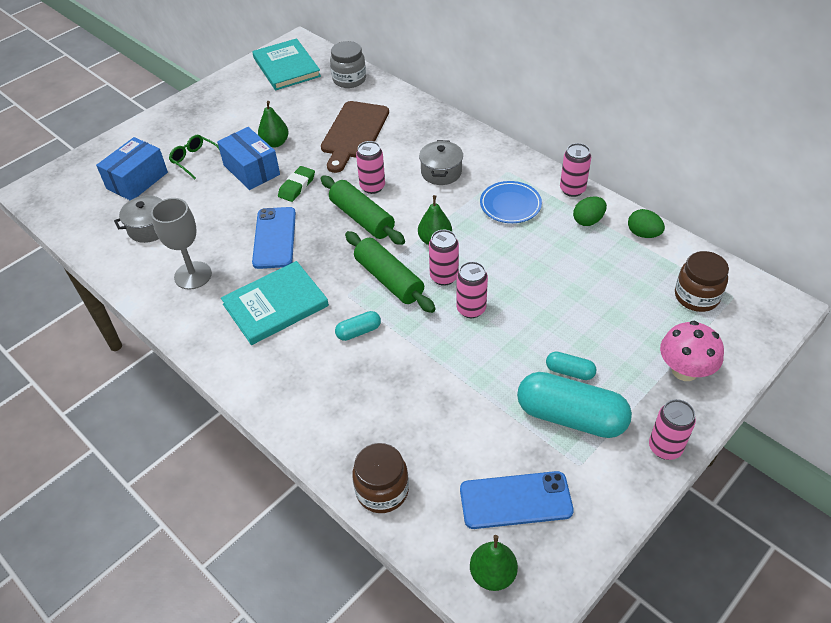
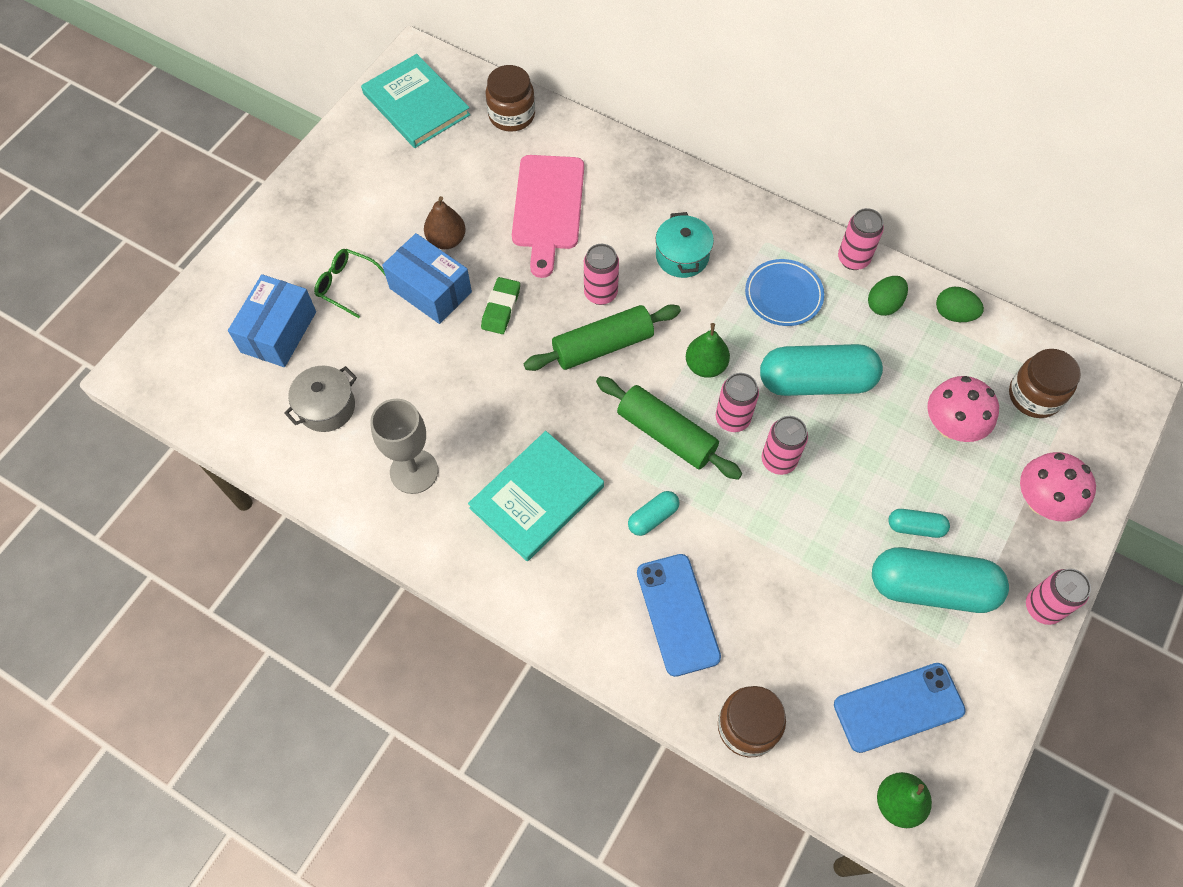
camera: 15 degrees left, 15 degrees up
blue phone [252,207,296,269] -> blue phone moved to [637,554,721,677]
green pear [258,101,289,148] -> brown pear [424,196,466,249]
green rolling pin [320,176,405,245] -> green rolling pin turned 60 degrees counterclockwise [524,304,681,371]
brown cutting board [321,101,389,173] -> pink cutting board [512,155,584,278]
grey jar [330,41,366,88] -> brown jar [486,65,535,132]
grey pot [419,140,463,185] -> turquoise pot [656,212,714,278]
none -> turquoise capsule [760,344,883,396]
none -> pink mushroom [928,376,999,442]

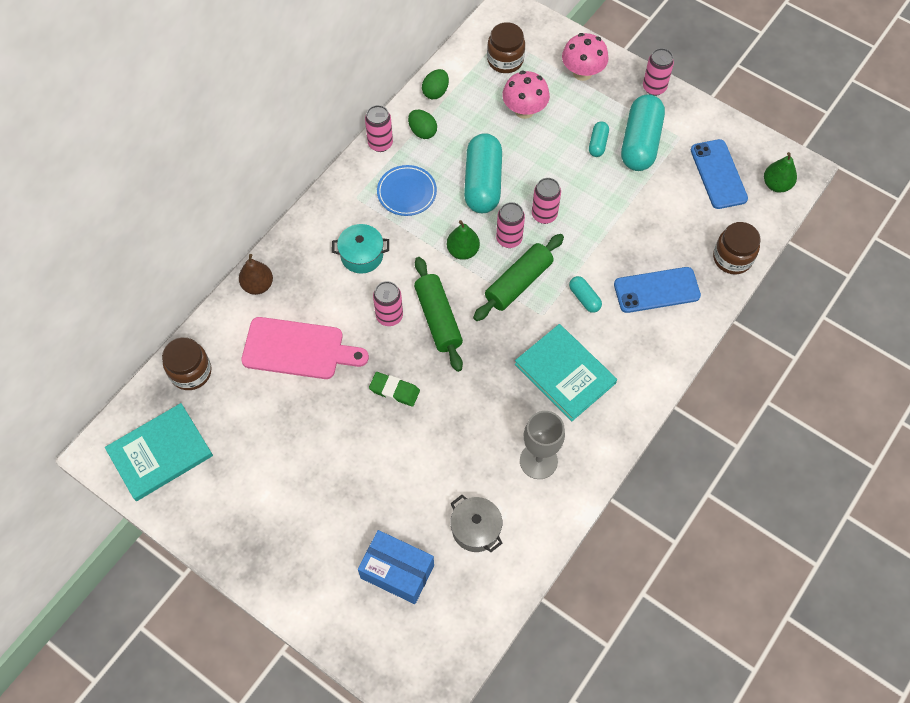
camera: 85 degrees left, 0 degrees up
green glasses [314,249,385,318] -> none
blue box [382,233,472,324] -> none
brown pear [424,196,466,249] -> brown pear moved to [239,254,273,295]

